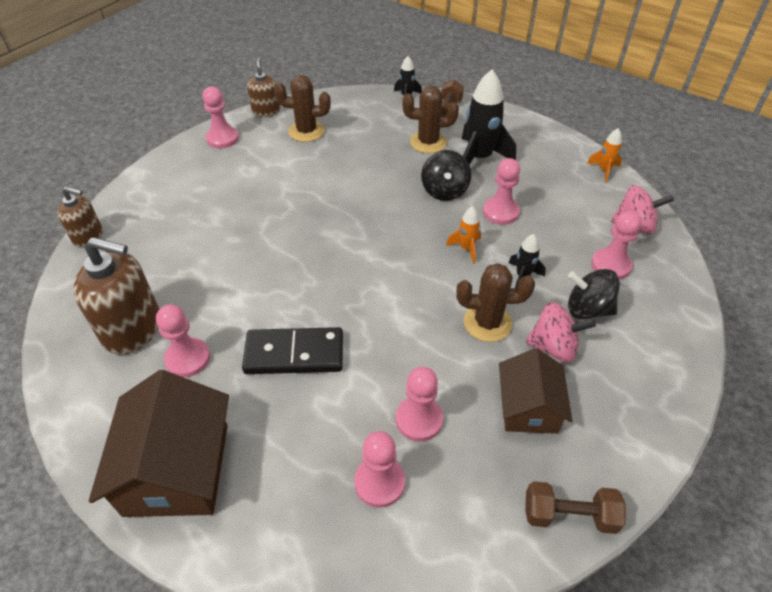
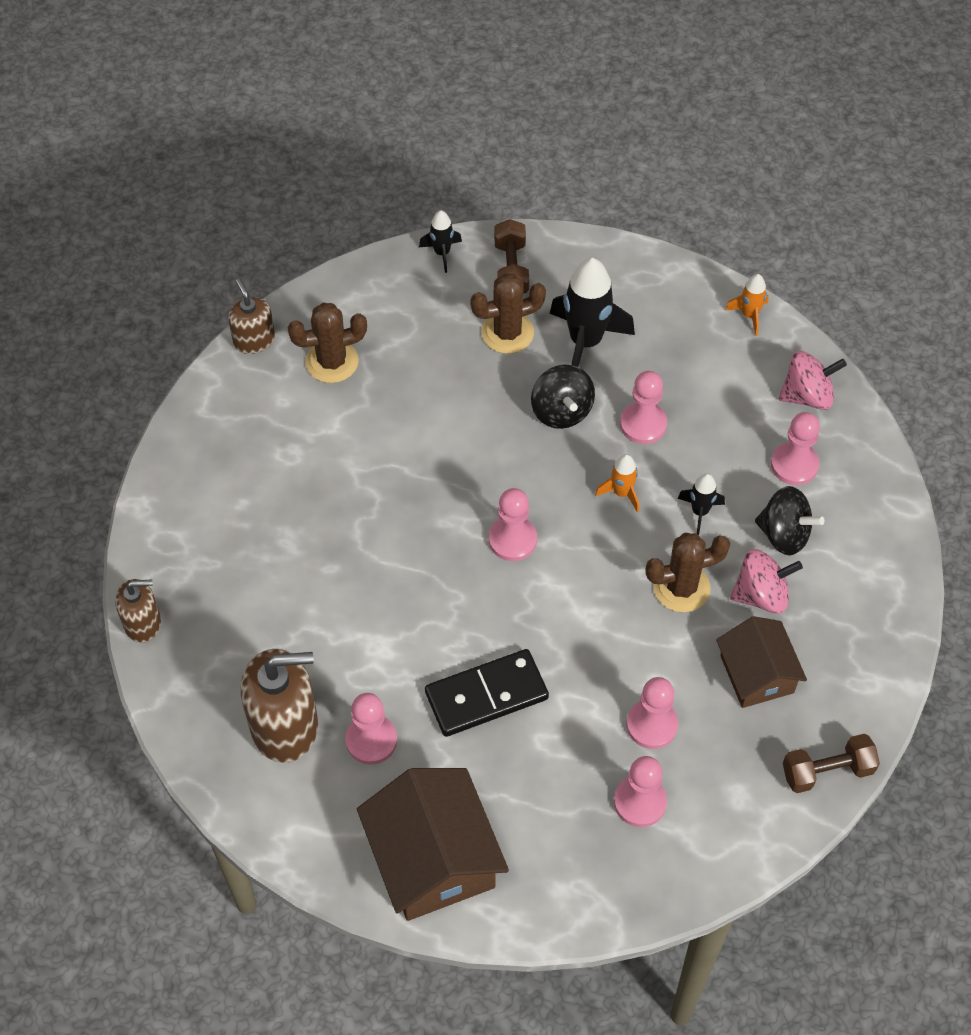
camera: 20 degrees left, 10 degrees up
pink pawn [202,87,239,149] -> pink pawn moved to [489,488,537,561]
black spinning top [568,269,620,319] -> black spinning top turned 150 degrees counterclockwise [755,486,824,556]

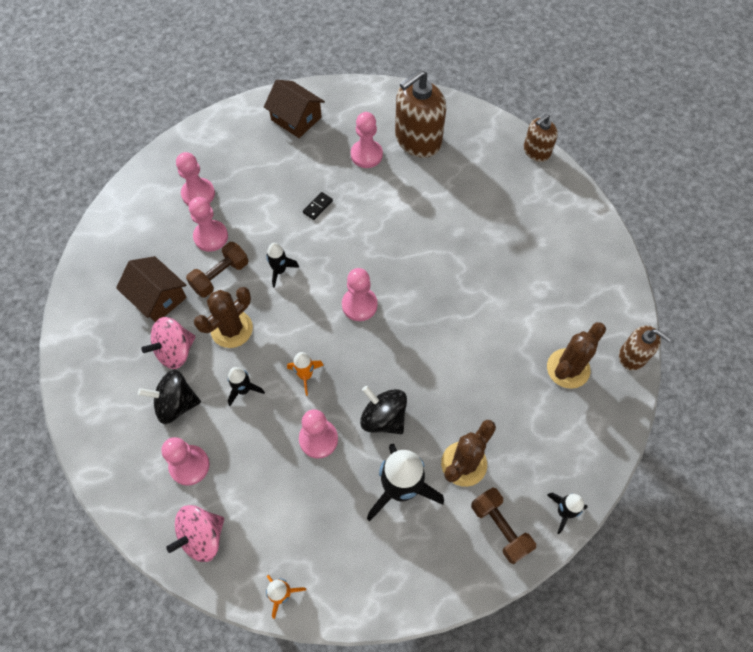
camera: 150 degrees right, 5 degrees up
brown house [357,768,509,921] -> brown house [264,80,325,138], size x0.63
black domino [425,649,549,737] -> black domino [303,192,333,220], size x0.41
brown dumbbell [783,734,880,793] -> brown dumbbell moved to [186,242,248,297]
none -> black rocket [266,243,299,288]

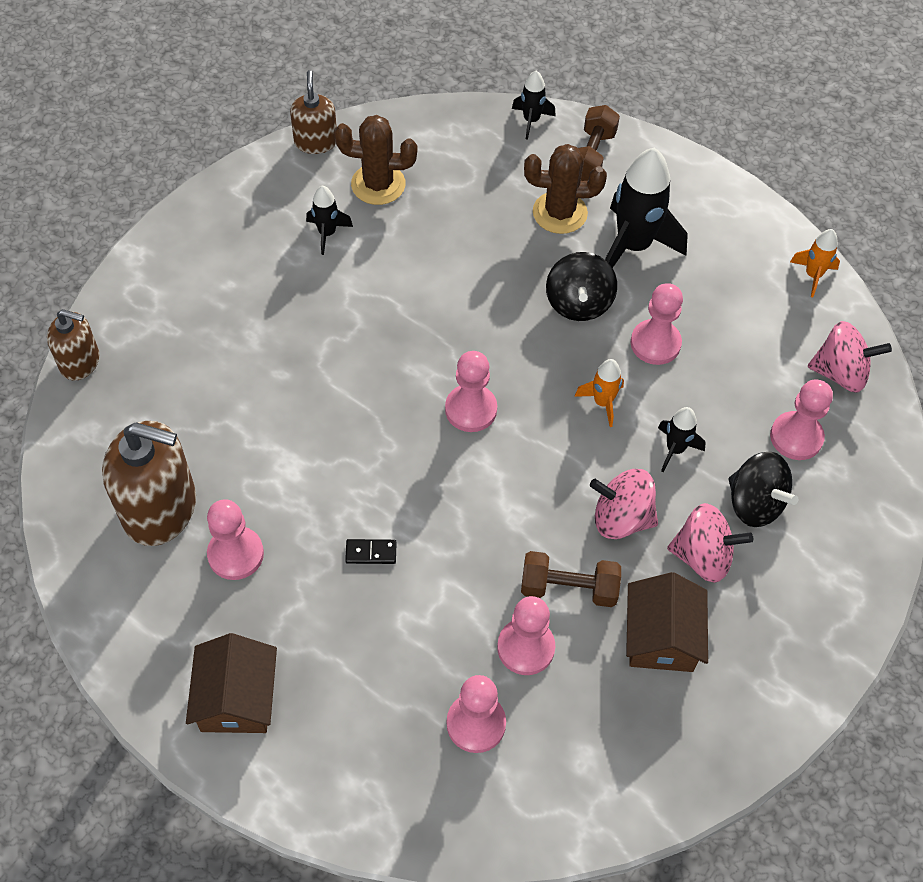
camera: 130 degrees left, 5 degrees down
brown cactus [194,287,253,348] -> pink spinning top [590,469,658,539]
black rocket [266,243,299,288] -> black rocket moved to [306,186,353,255]

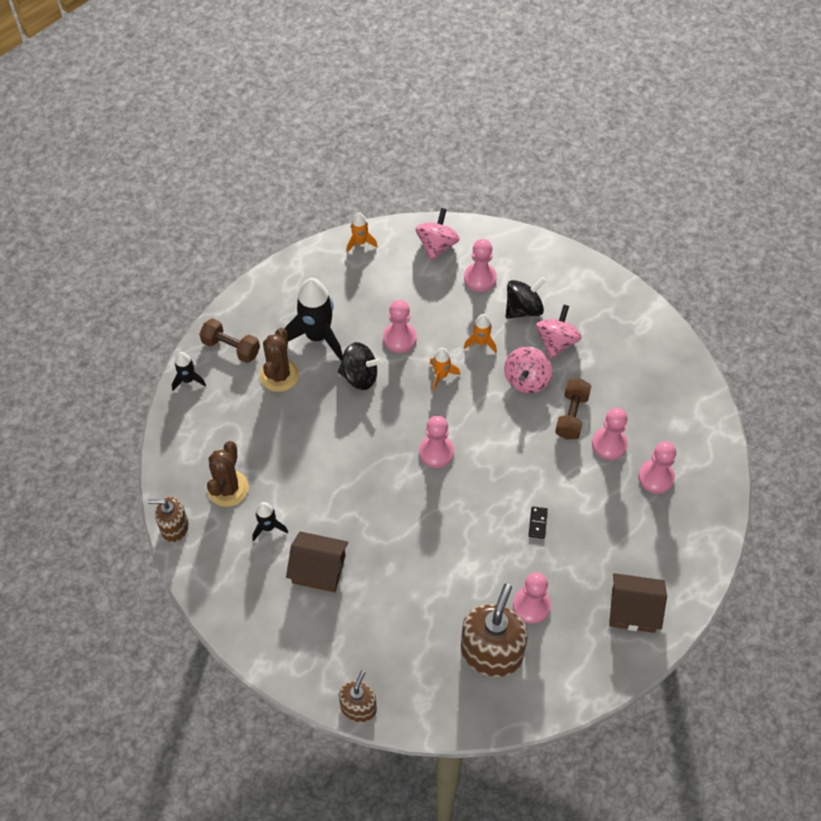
camera: 80 degrees left, 0 degrees up
brown house [626,572,708,672] -> brown house moved to [286,531,348,592]
black rocket [658,407,706,472] -> orange rocket [464,314,497,353]

